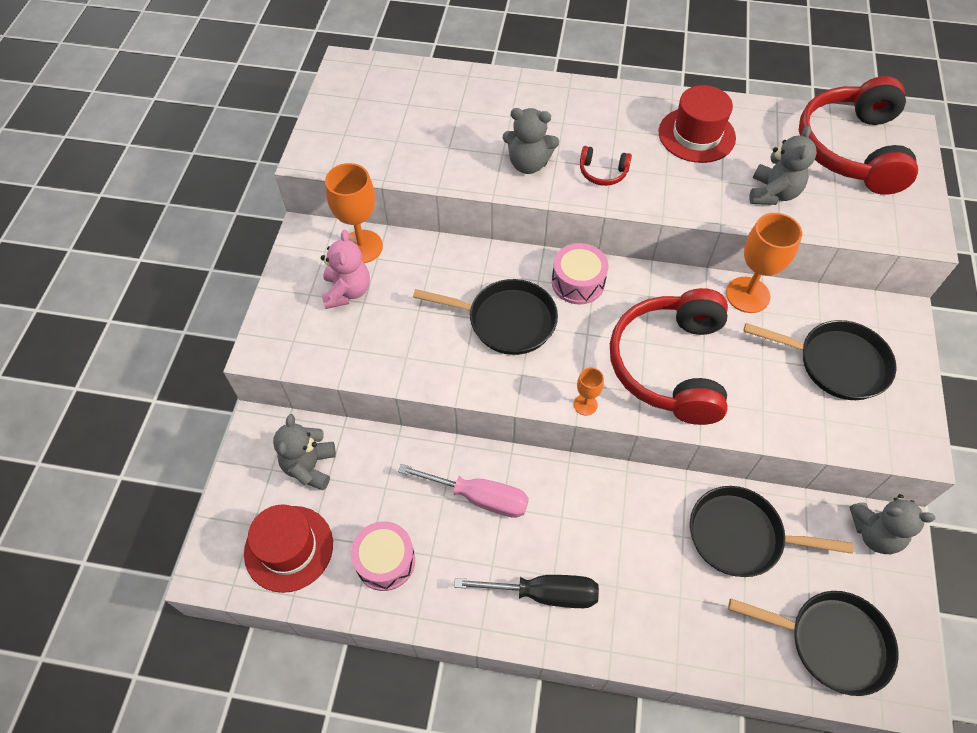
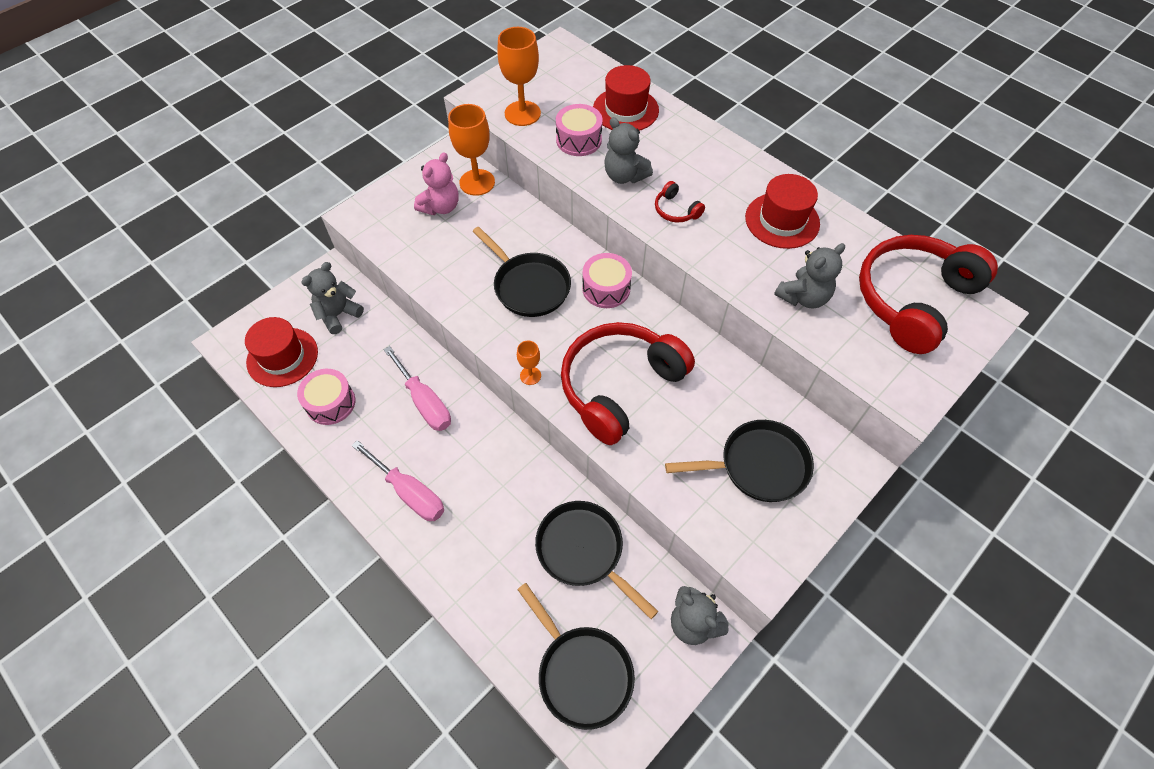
camera: 35 degrees right, 0 degrees up
black screwdriver [454,575,599,608] -> pink screwdriver [352,440,444,521]
orange goblet [726,213,802,313] -> orange goblet moved to [497,27,541,126]
black pan [743,320,896,400] -> black pan turned 60 degrees counterclockwise [665,420,814,502]
none -> pink drum [556,104,603,156]
none -> red hat [593,65,659,131]

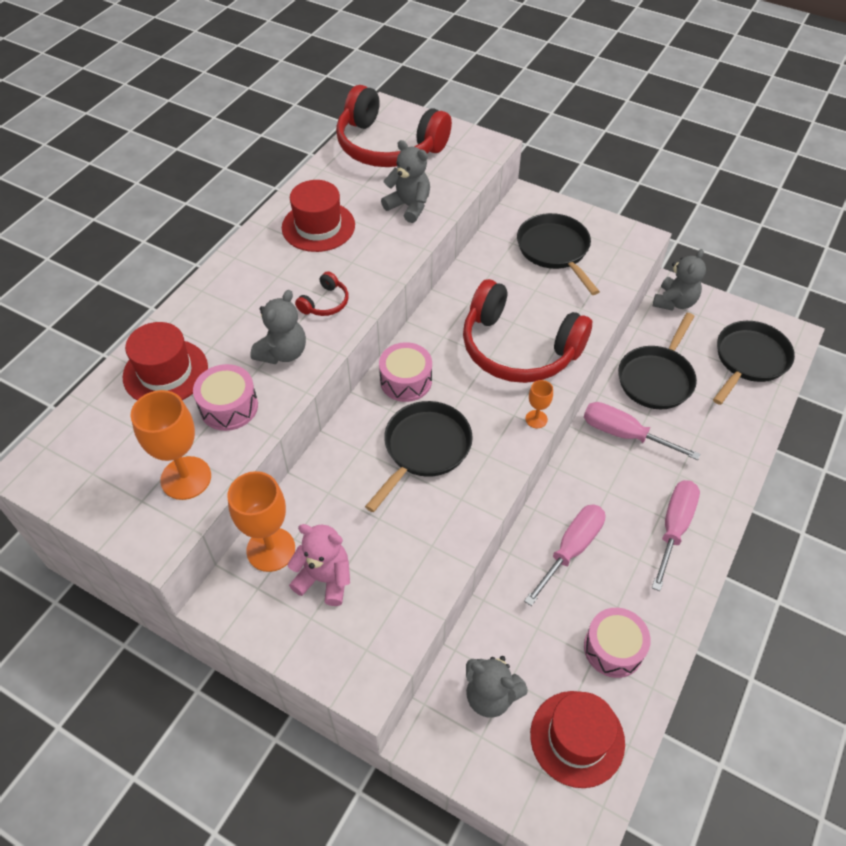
camera: 105 degrees left, 5 degrees down
none -> pink screwdriver [584,402,700,460]

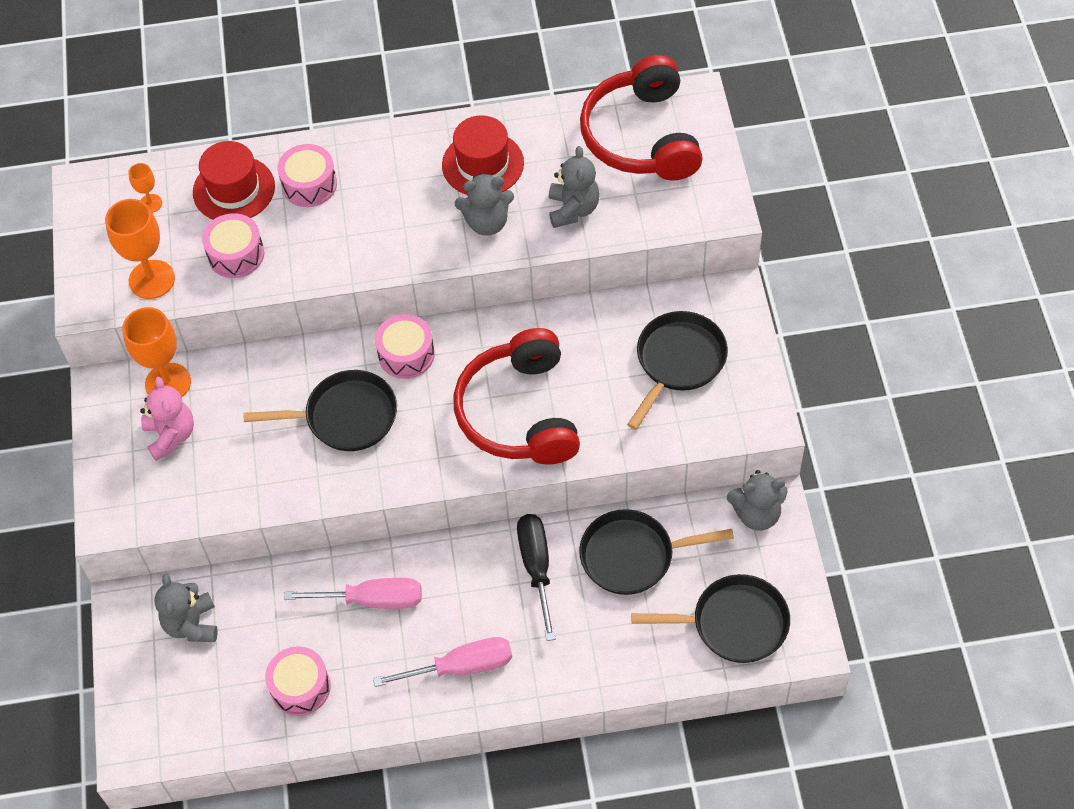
camera: 55 degrees right, 5 degrees up
grey teddy bear [250,290,306,364] -> grey teddy bear moved to [455,173,514,236]
red headphones [295,271,349,316] -> none
orange goblet [525,380,553,428] -> orange goblet moved to [128,163,162,213]
red hat [530,691,625,788] -> none
pink screwdriver [584,402,700,460] -> black screwdriver [517,514,556,641]
none -> pink drum [277,144,337,207]

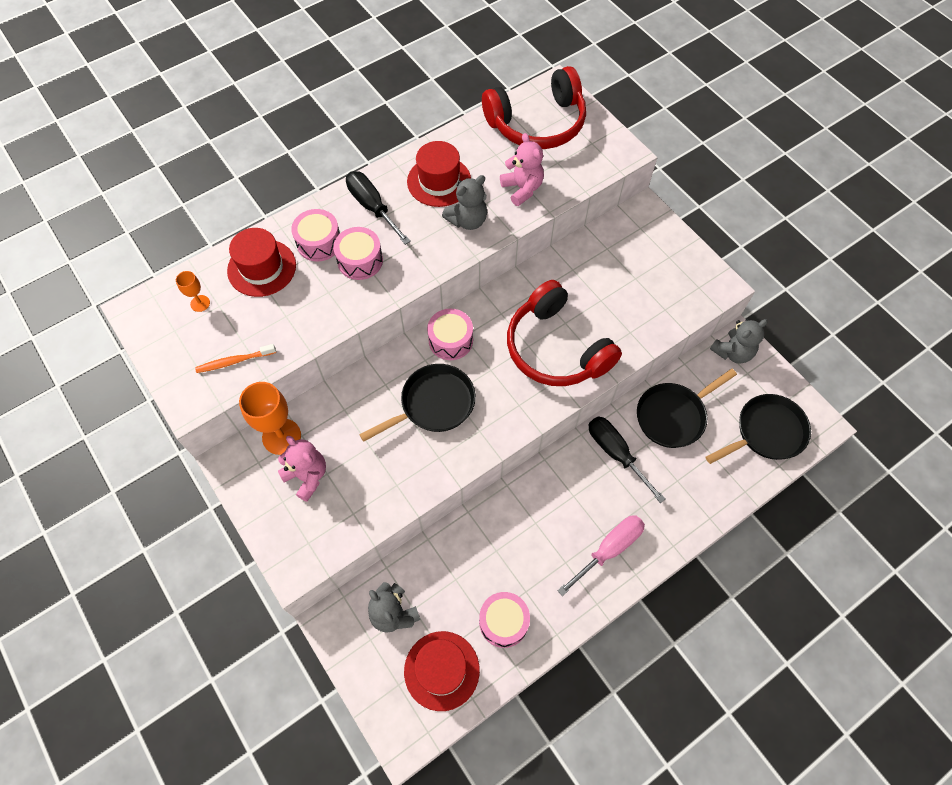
camera: 30 degrees left, 5 degrees up
orange goblet [105,199,175,299] -> orange toothbrush [195,344,276,373]
pink drum [202,213,264,278] -> pink drum moved to [333,227,383,280]
pink screwdriver [284,578,422,609] -> none
grey teddy bear [549,146,600,228] -> pink teddy bear [500,133,544,206]
red headphones [580,55,703,181] -> red headphones turned 75 degrees counterclockwise [482,66,586,149]
black pan [627,311,728,430] -> none
none -> black screwdriver [346,171,411,245]
none -> red hat [404,631,480,711]

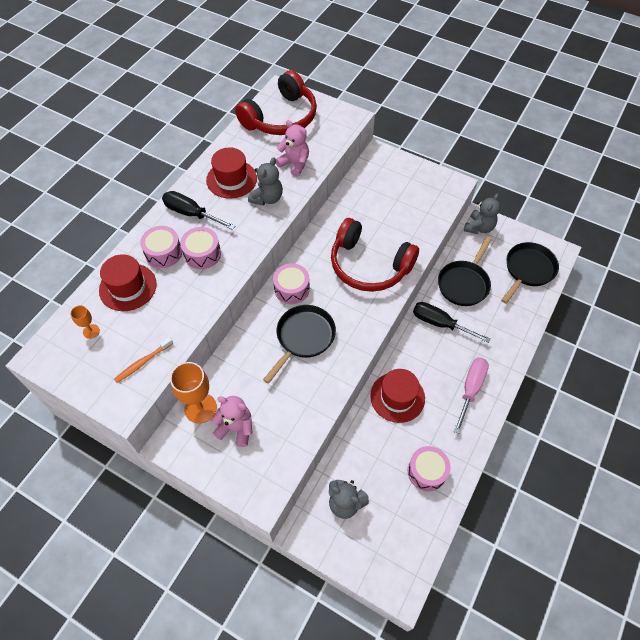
camera: 25 degrees left, 5 degrees down
red hat [404,631,480,711] -> red hat moved to [370,369,425,423]

